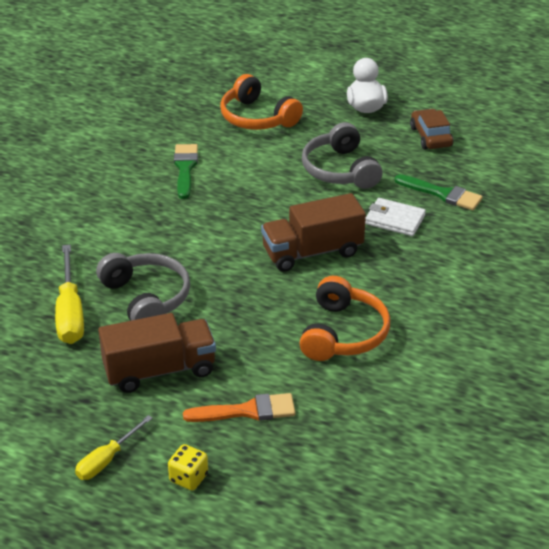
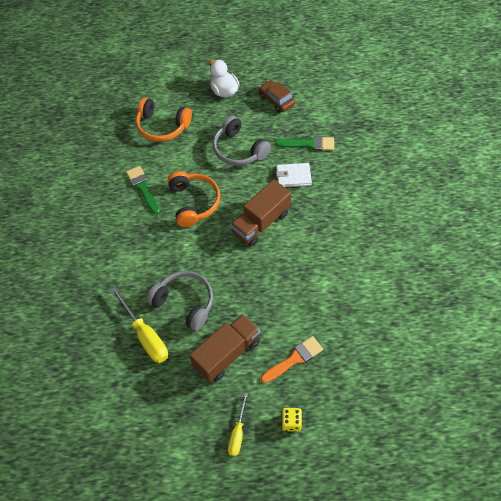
camera: 25 degrees left, 20 degrees up
orange headphones [299,276,390,361] -> orange headphones moved to [168,171,220,227]

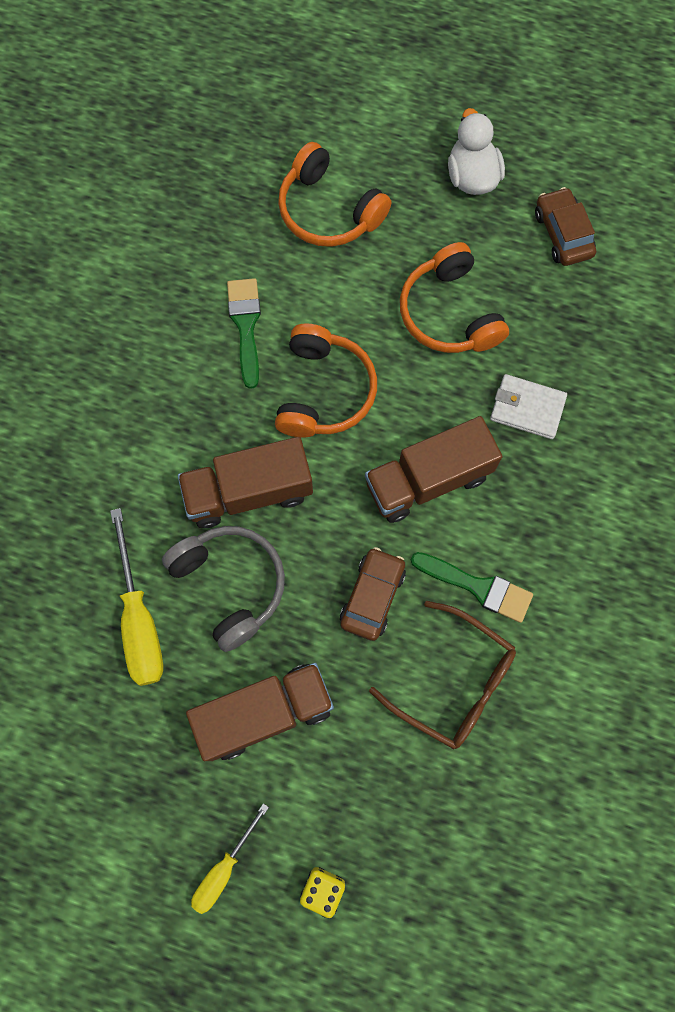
camera: 20 degrees right, 15 degrees up
grey headphones [213,116,271,166] -> orange headphones [400,242,509,353]
orange brush [261,336,323,383] -> none
green brush [275,136,334,151] -> green brush moved to [411,552,533,623]
none -> brown truck [178,437,313,528]
none -> brown car [340,547,406,641]
none -> brown glasses [369,601,516,749]

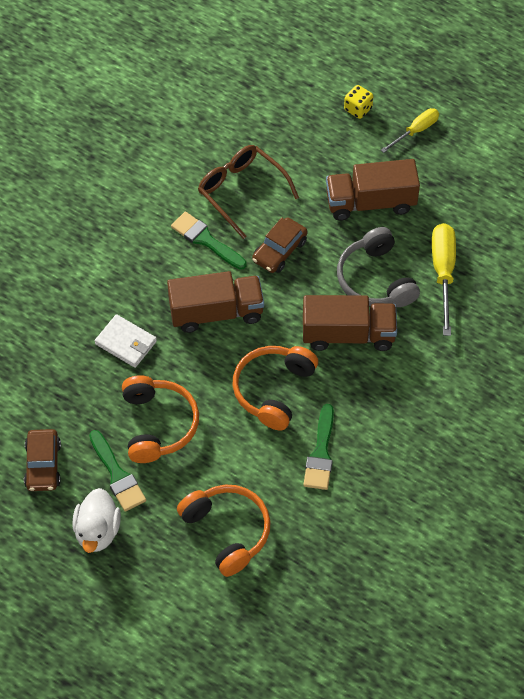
camera: 165 degrees left, 15 degrees down
none -> green brush [89,430,146,512]

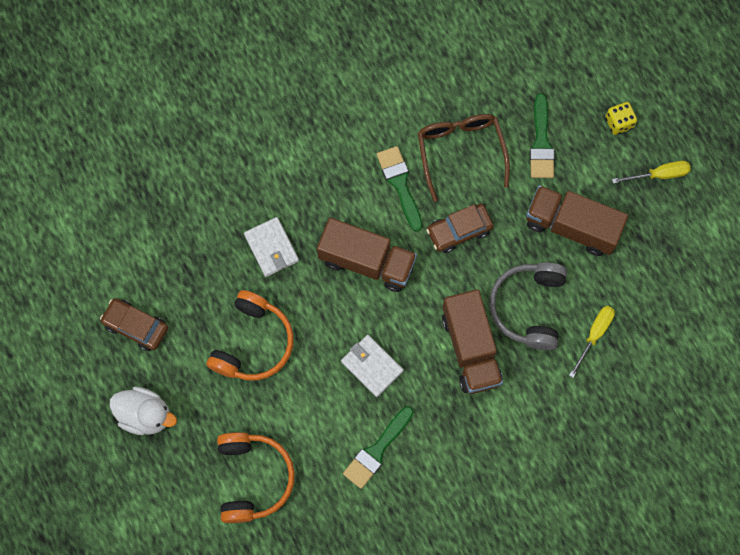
camera: 30 degrees right, 15 degrees up
brown car [24,429,61,491] -> brown car turned 90 degrees clockwise [100,298,168,351]
white duck [72,488,121,553] -> white duck turned 105 degrees counterclockwise [109,387,177,435]
green brush [89,430,146,512] -> green brush moved to [530,93,555,178]
orange headphones [233,346,318,430] -> white wallet [341,335,404,397]
brown truck [303,295,397,351] -> brown truck turned 45 degrees clockwise [442,289,503,394]
yellow screwdriver [432,223,456,336] -> yellow screwdriver [569,306,615,378], size x0.62

